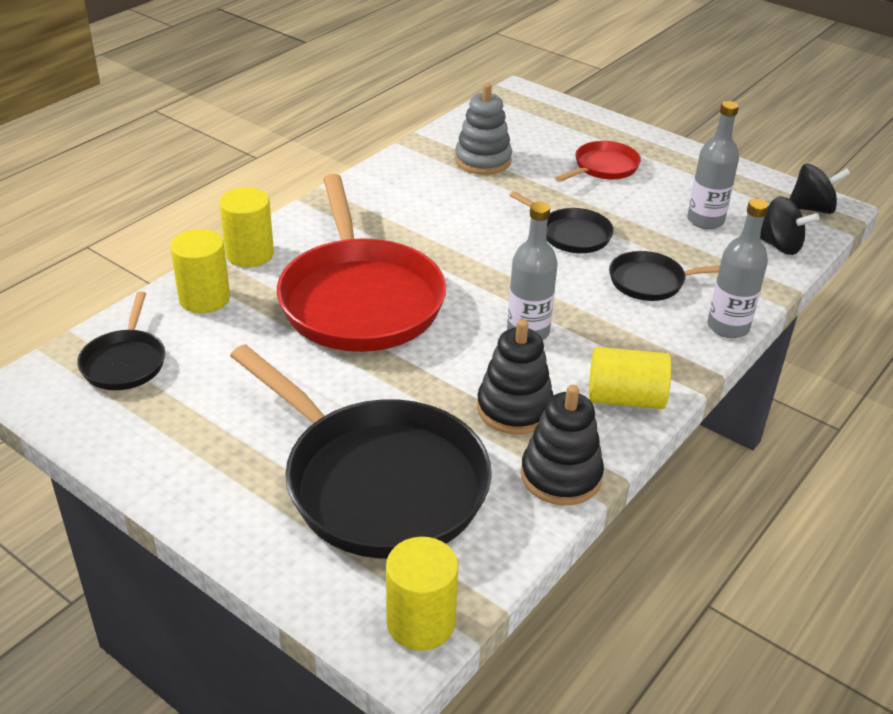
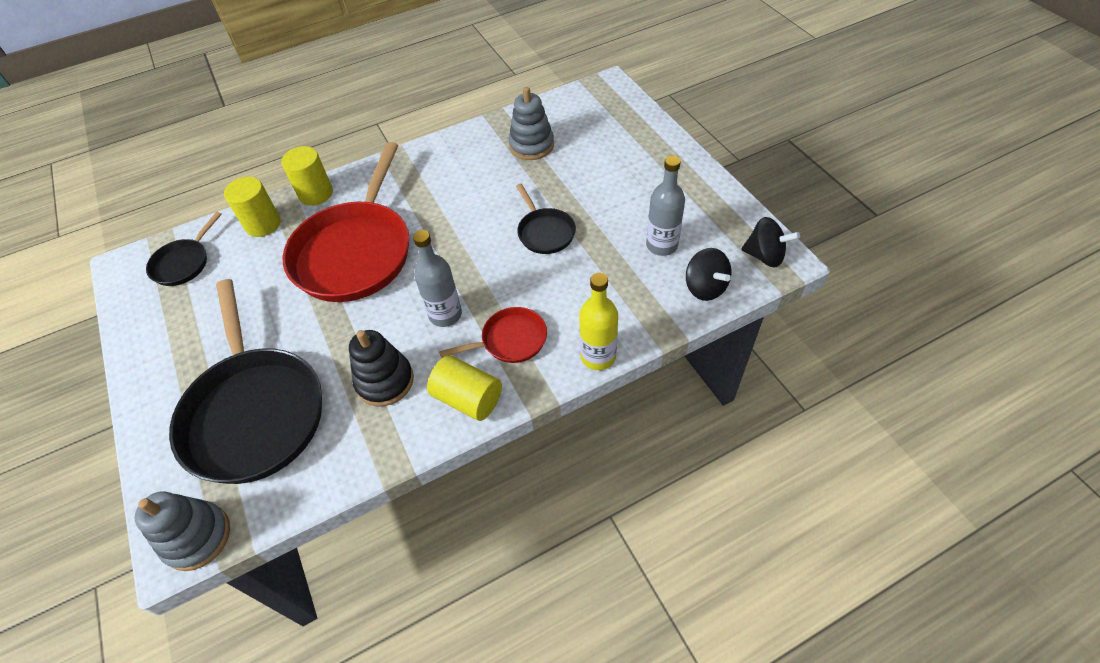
camera: 30 degrees right, 15 degrees up
yellow cylinder [386,537,459,651] -> grey stacking toy [134,491,230,571]
black stacking toy [521,385,604,505] -> none
red pan [555,141,641,182] -> red pan moved to [439,307,547,363]
black pan [609,251,720,301] -> none
grey bottle [708,199,769,338] -> yellow bottle [579,273,618,370]

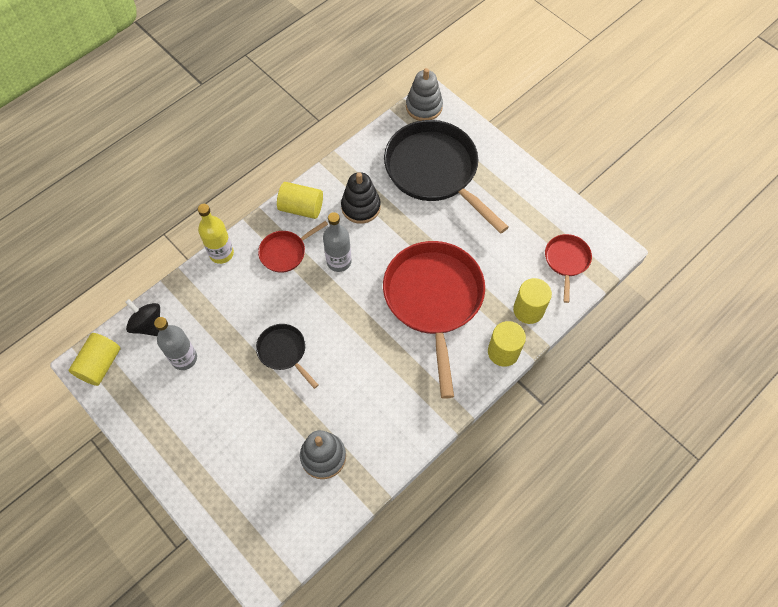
camera: 160 degrees right, 10 degrees up
black pan [146,212,222,286] -> red pan [545,234,592,303]
black spinning top [741,217,800,267] -> yellow cylinder [69,333,121,386]

